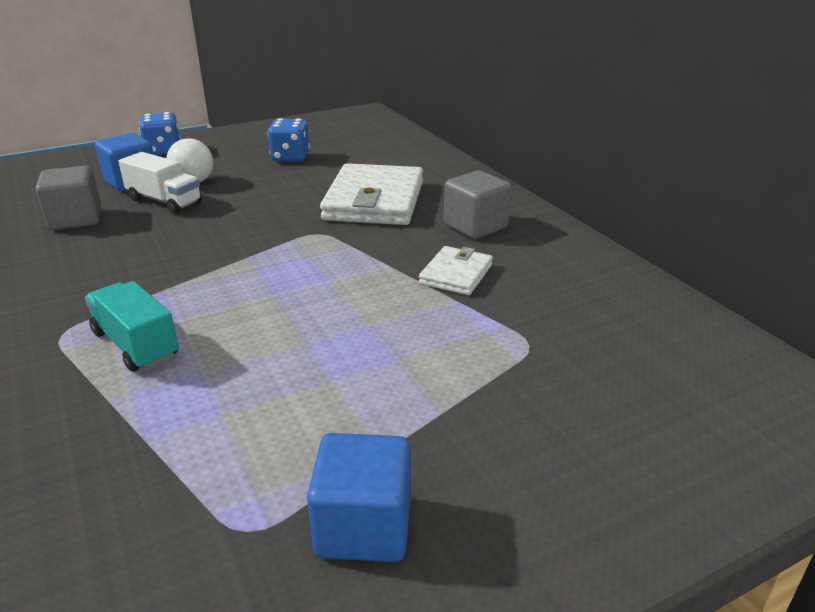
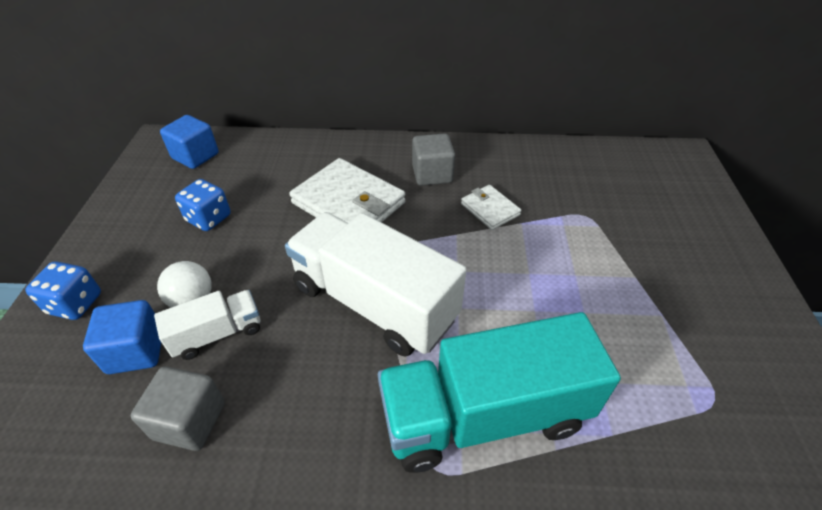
camera: 60 degrees left, 15 degrees up
turquoise truck [85,281,179,372] -> turquoise truck [378,312,621,473], size x2.02
blue cube [307,433,411,562] -> blue cube moved to [160,115,219,169]
none -> white truck [285,212,467,357]

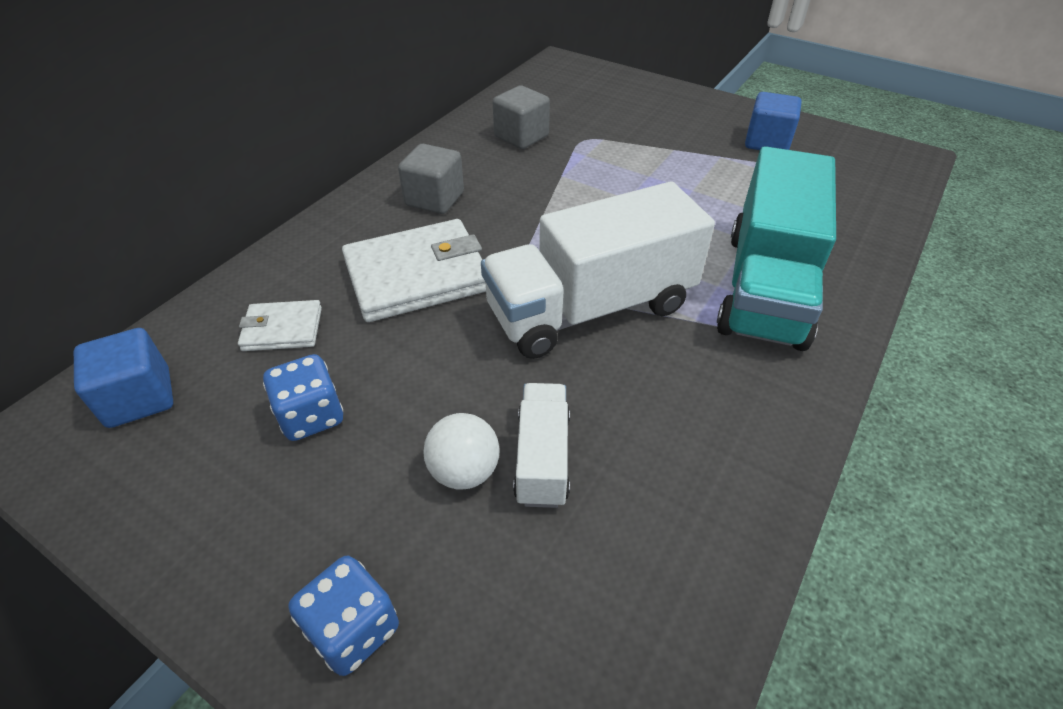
camera: 60 degrees left, 0 degrees up
blue cube [83,300,161,374] -> blue cube moved to [745,92,801,150]
grey cube [131,366,225,451] -> grey cube moved to [493,85,550,149]
white wallet [461,185,521,230] -> white wallet moved to [238,300,322,351]

